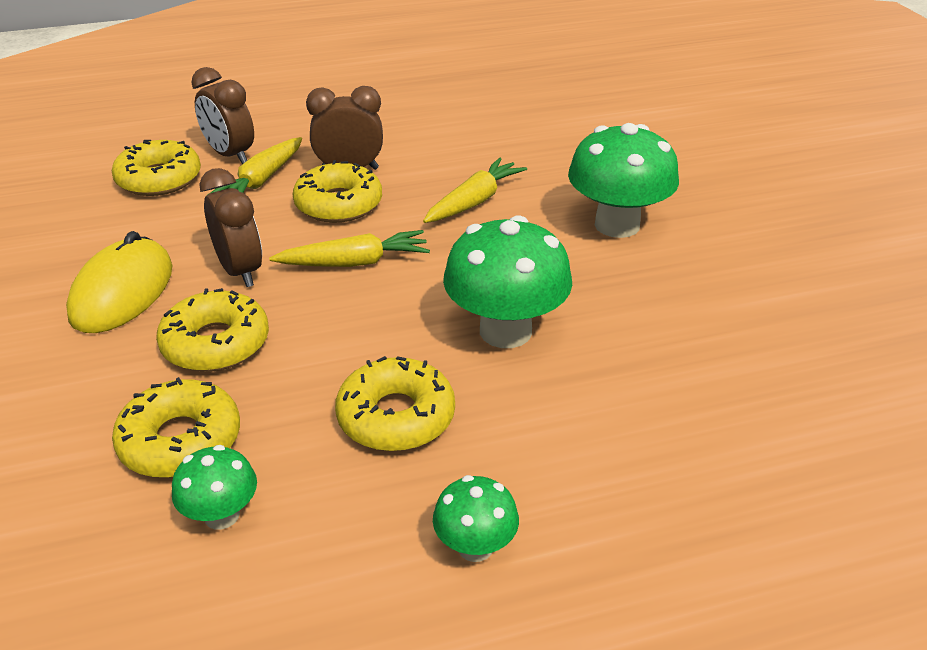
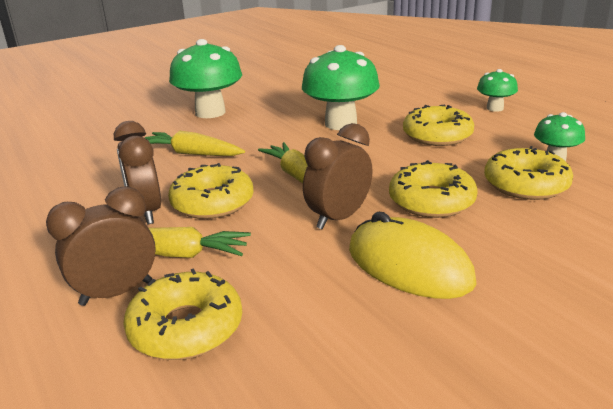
camera: 105 degrees left, 10 degrees down
yellow mouse [66,231,173,333] -> yellow mouse turned 45 degrees clockwise [349,212,477,299]
brown clock [191,67,254,164] -> brown clock turned 150 degrees counterclockwise [46,186,156,306]

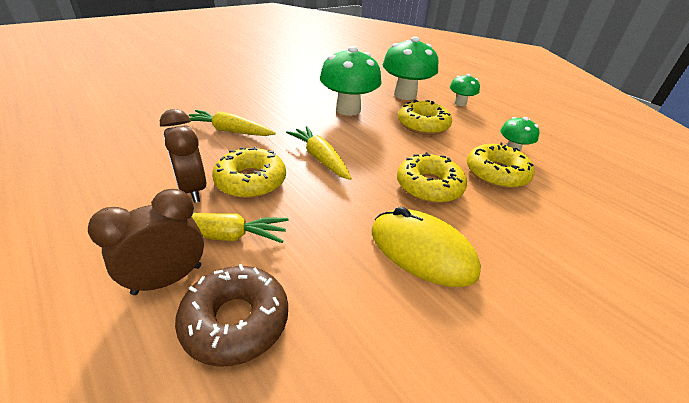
camera: 10 degrees left, 10 degrees up
yellow donut [123,268,242,360] -> brown donut [175,264,288,367]
green mushroom [169,39,242,118] -> green mushroom moved to [383,36,438,100]
brown clock [303,123,373,230] -> none

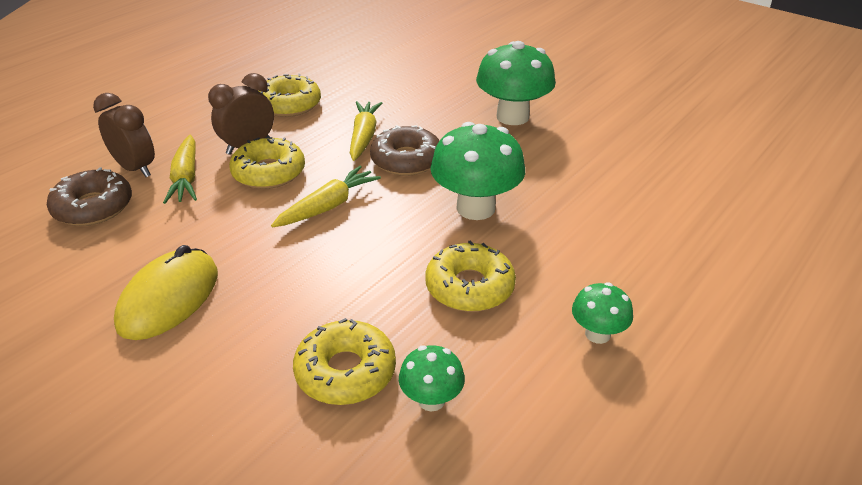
camera: 80 degrees right, 0 degrees up
green mushroom [383,36,438,100] -> green mushroom moved to [476,41,556,125]
yellow donut [397,152,467,203] -> yellow donut moved to [259,74,321,117]
none -> brown donut [370,125,440,176]

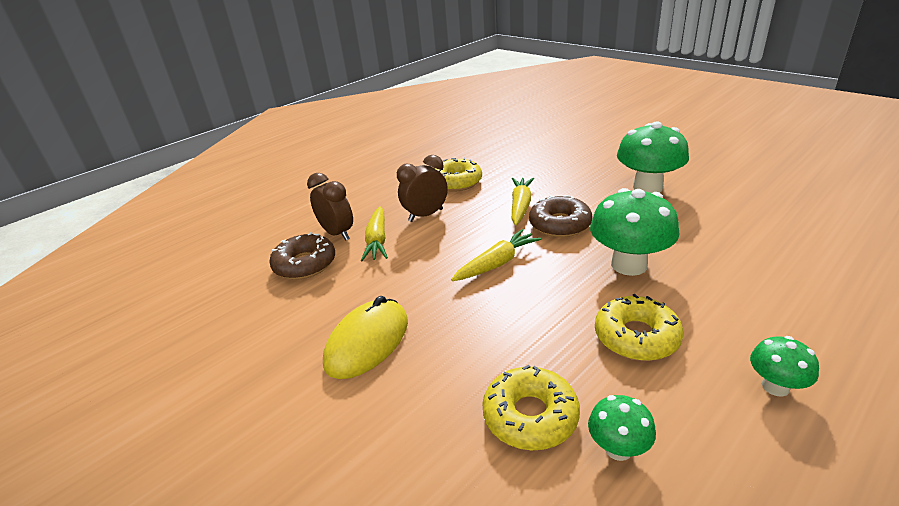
camera: 10 degrees right, 5 degrees down
yellow donut [229,137,305,189] -> none

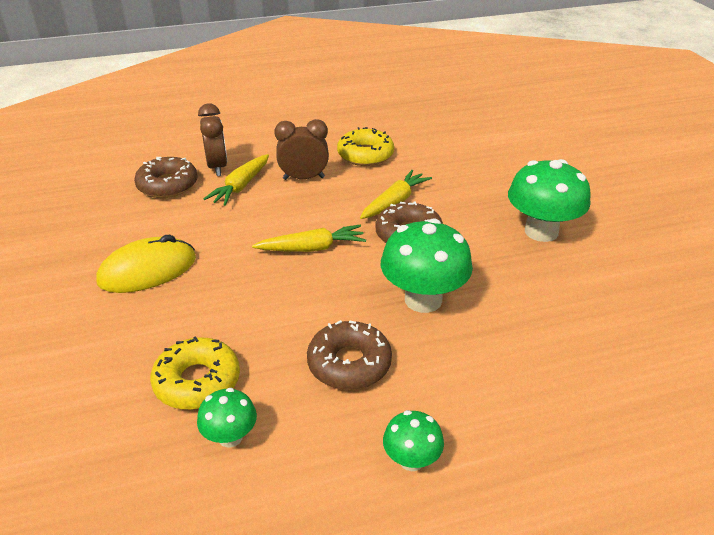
camera: 25 degrees right, 5 degrees up
yellow donut [595,294,684,361] -> brown donut [307,320,392,390]

